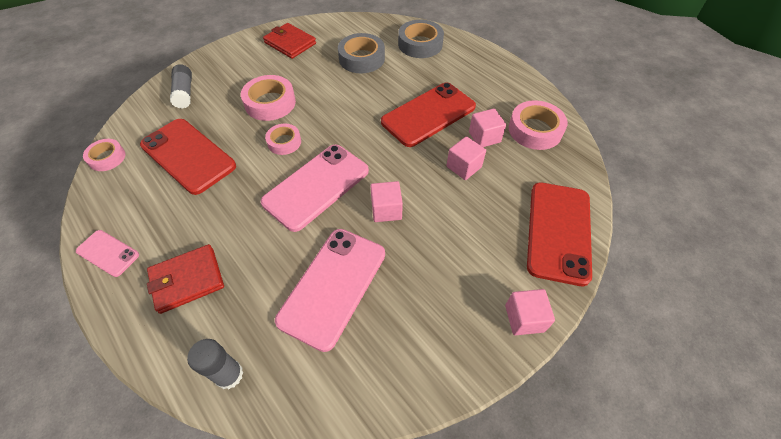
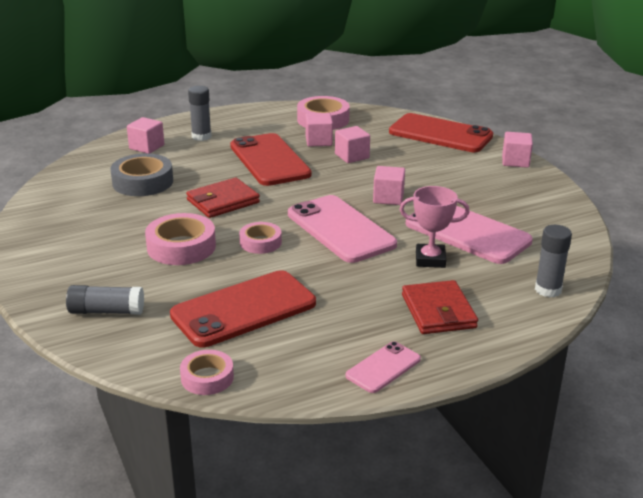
camera: 75 degrees left, 25 degrees down
red wallet [263,23,316,59] -> red wallet moved to [186,178,260,218]
grey tape [398,20,444,58] -> pink cube [127,117,164,154]
none -> grey glue stick [188,86,211,141]
none -> pink trophy [400,186,469,268]

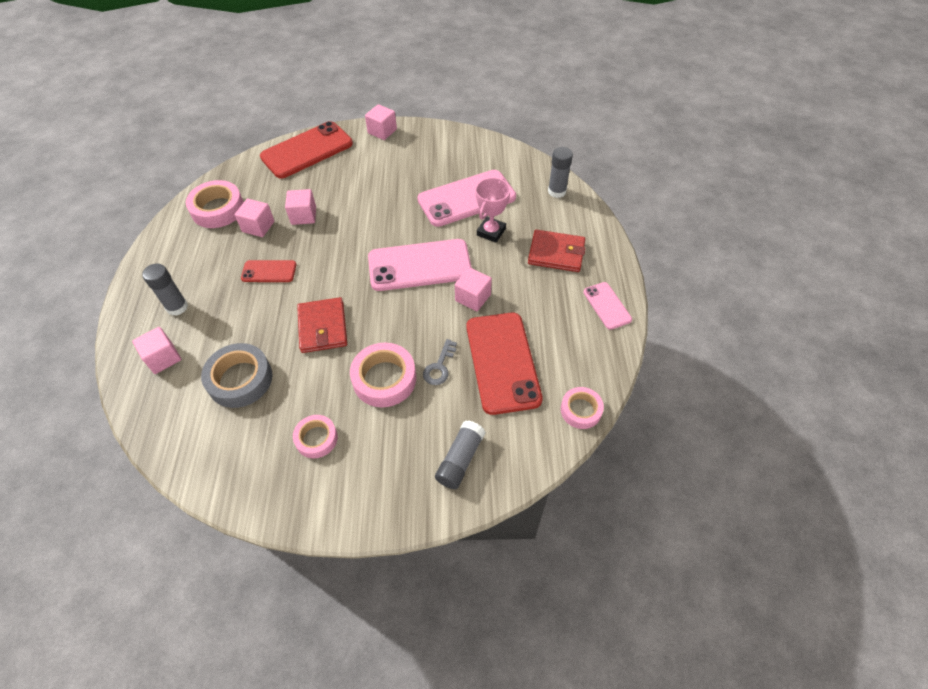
camera: 65 degrees left, 25 degrees up
red phone [230,133,311,186] -> red phone [241,260,296,282], size x0.51
pink tape [239,222,282,254] -> pink tape moved to [293,415,338,458]
pink cube [373,166,405,205] -> pink cube moved to [455,267,492,311]
none -> grey key [423,339,457,385]

